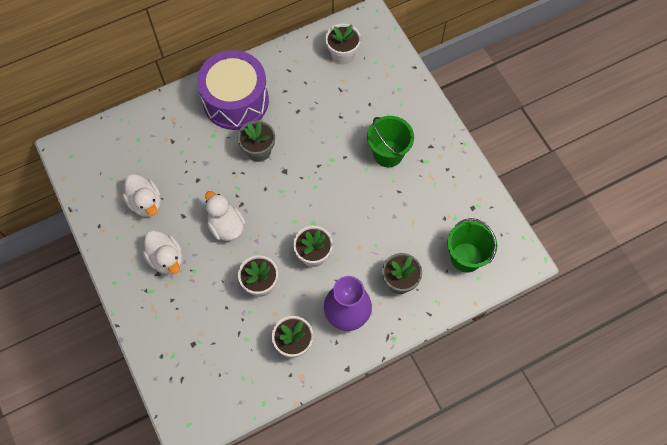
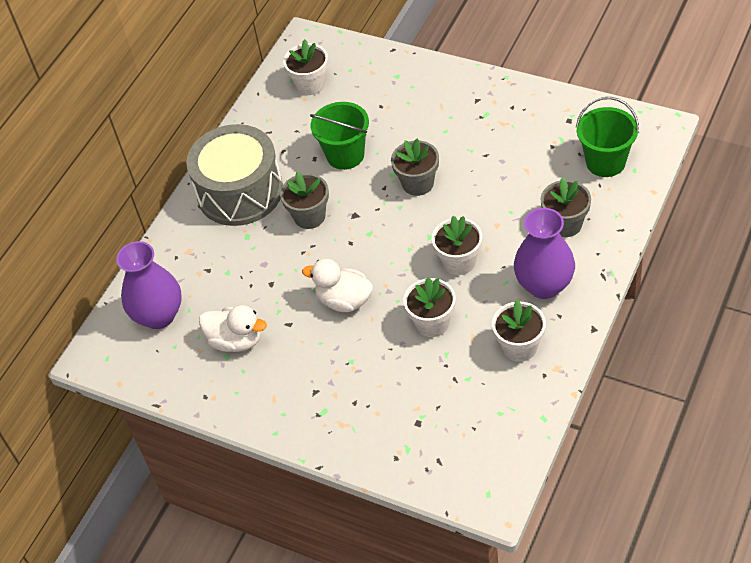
camera: 30 degrees left, 15 degrees down
white duck [143,231,182,274] -> none
purple drum [197,50,269,130] -> grey drum [186,124,283,226]
green bucket [367,116,414,167] -> green bucket moved to [310,102,369,170]
none -> purple vase [116,241,182,329]
none -> grey flower pot [391,139,439,196]

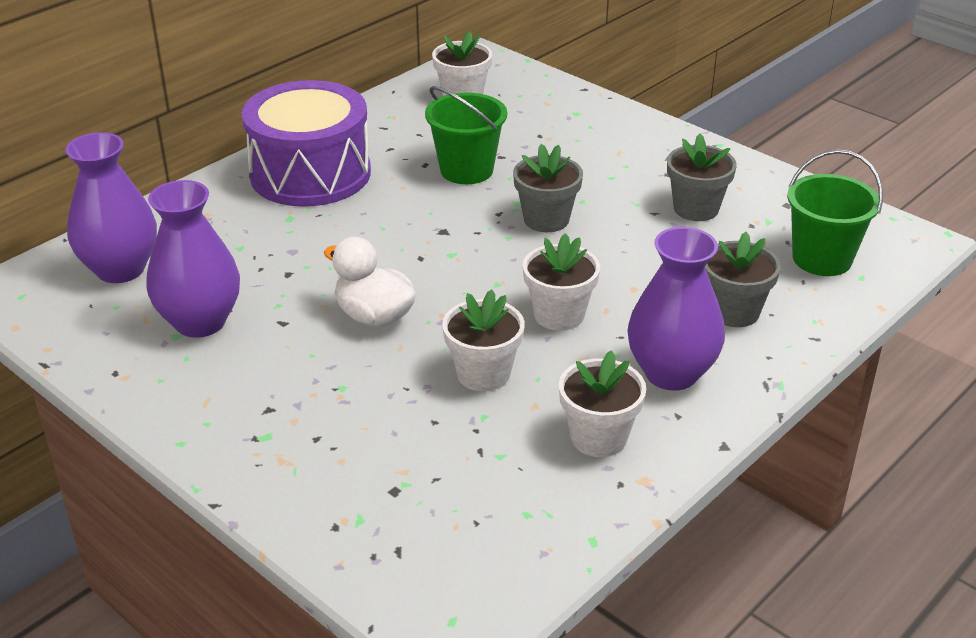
camera: 10 degrees right, 15 degrees down
grey drum [186,124,283,226] -> purple drum [241,80,371,207]
white duck [199,305,267,352] -> purple vase [146,180,240,338]
grey flower pot [280,172,329,229] -> grey flower pot moved to [667,134,737,221]

